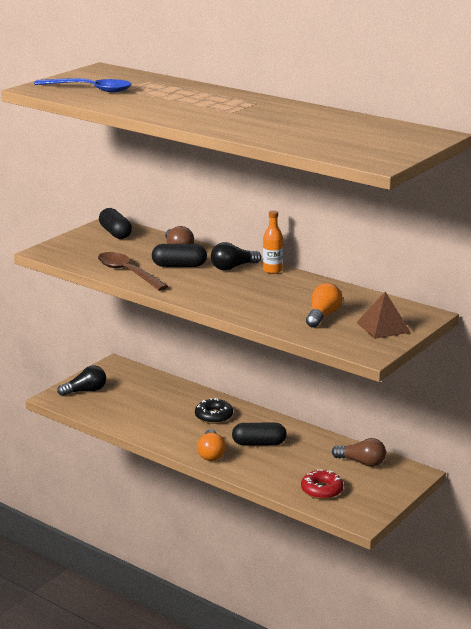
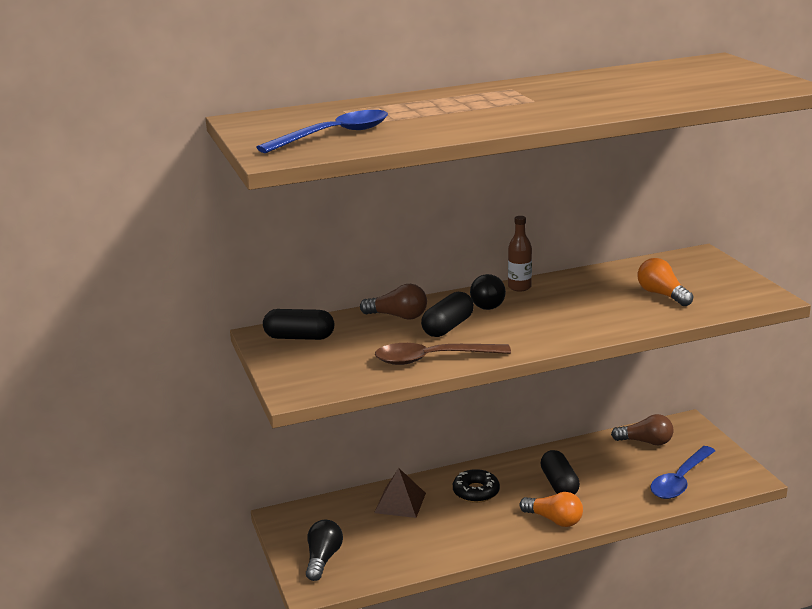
camera: 55 degrees left, 0 degrees up
black capsule [232,423,287,446] -> black capsule turned 45 degrees counterclockwise [541,450,580,494]
orange bottle [263,210,283,274] -> brown bottle [508,216,532,291]
red donut [301,469,344,499] -> blue spoon [650,446,715,499]
brown light bulb [332,438,386,467] -> brown light bulb turned 45 degrees clockwise [611,414,673,445]
brown pyramid [357,291,411,339] -> brown pyramid moved to [374,468,426,518]

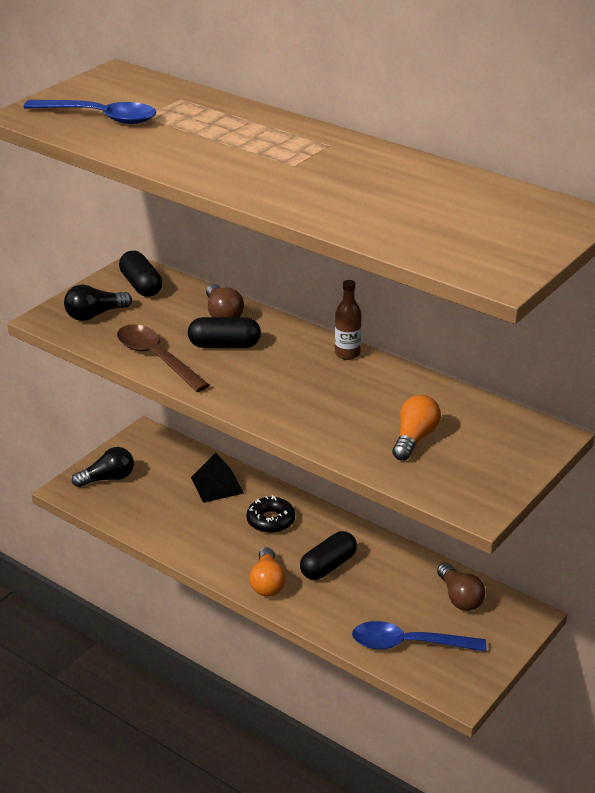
camera: 55 degrees right, 10 degrees up
brown pyramid [374,468,426,518] -> black pyramid [191,453,244,503]
black light bulb [470,274,506,310] -> black light bulb moved to [64,284,132,321]

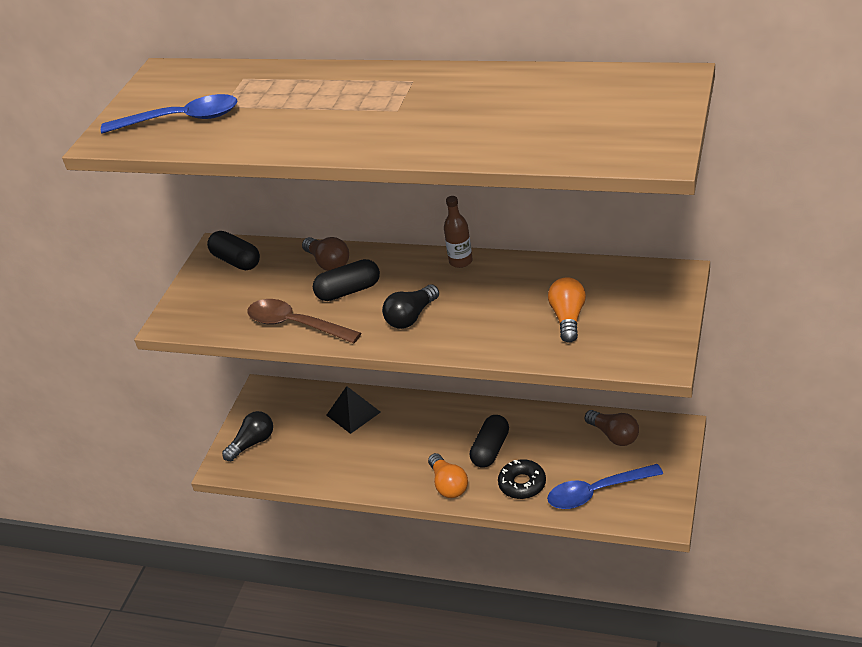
camera: 15 degrees left, 5 degrees up
black light bulb [64,284,132,321] -> black light bulb moved to [382,284,439,329]
black donut [246,495,295,533] -> black donut moved to [498,459,546,499]

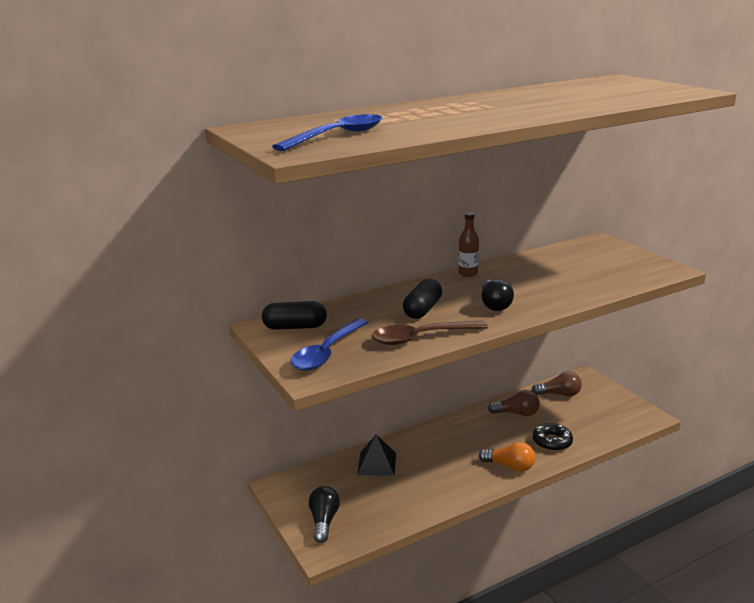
camera: 50 degrees left, 15 degrees down
brown light bulb [302,237,349,271] -> brown light bulb moved to [488,390,540,416]
black capsule [470,415,509,468] -> none
blue spoon [547,464,663,509] -> blue spoon moved to [290,318,368,371]
orange light bulb [548,277,586,343] -> none

